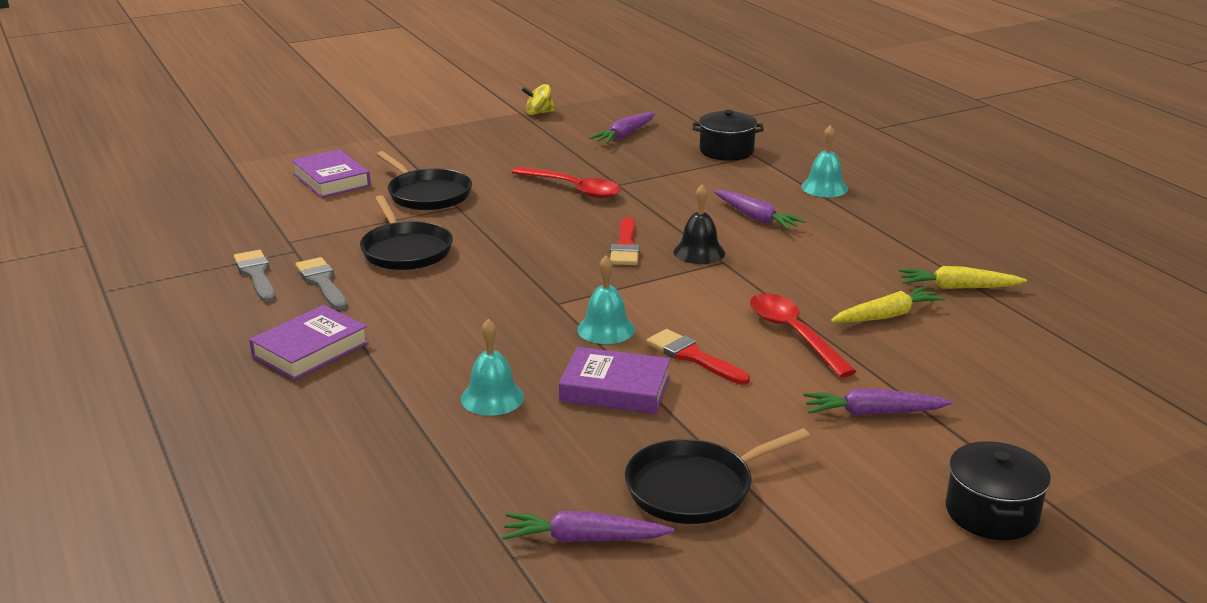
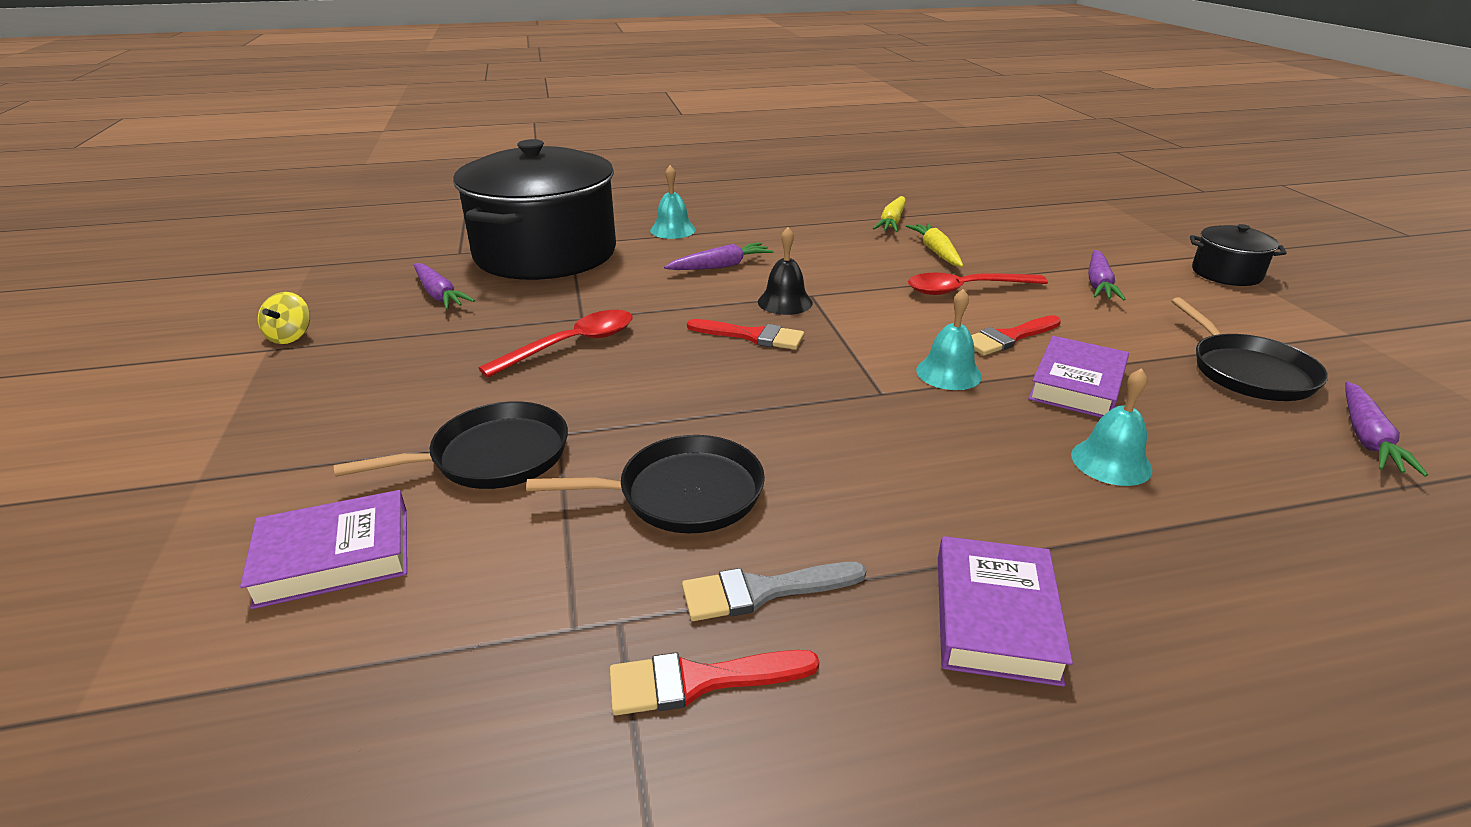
camera: 75 degrees left, 5 degrees up
grey brush [234,250,276,302] -> red brush [610,650,819,715]
purple book [249,305,369,380] -> purple book turned 45 degrees clockwise [938,536,1073,687]
black pot [693,110,764,161] -> black pot [453,139,616,280], size x2.31

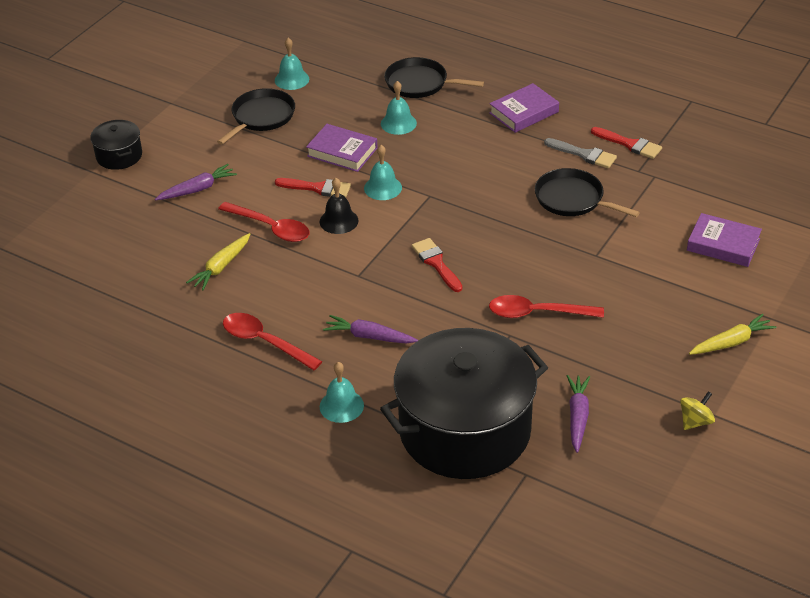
camera: 135 degrees left, 10 degrees up
black pan [334,401,568,489] -> black pan moved to [384,57,484,98]
black bell [758,227,813,315] -> black bell moved to [320,178,358,234]
yellow carrot [873,196,906,232] -> yellow carrot moved to [689,314,776,355]
purple book [1028,336,1129,418] -> purple book turned 45 degrees clockwise [306,124,378,172]
purple carrot [1345,381,1428,476] -> turquoise bell [275,38,309,90]
none -> red spoon [223,313,322,370]

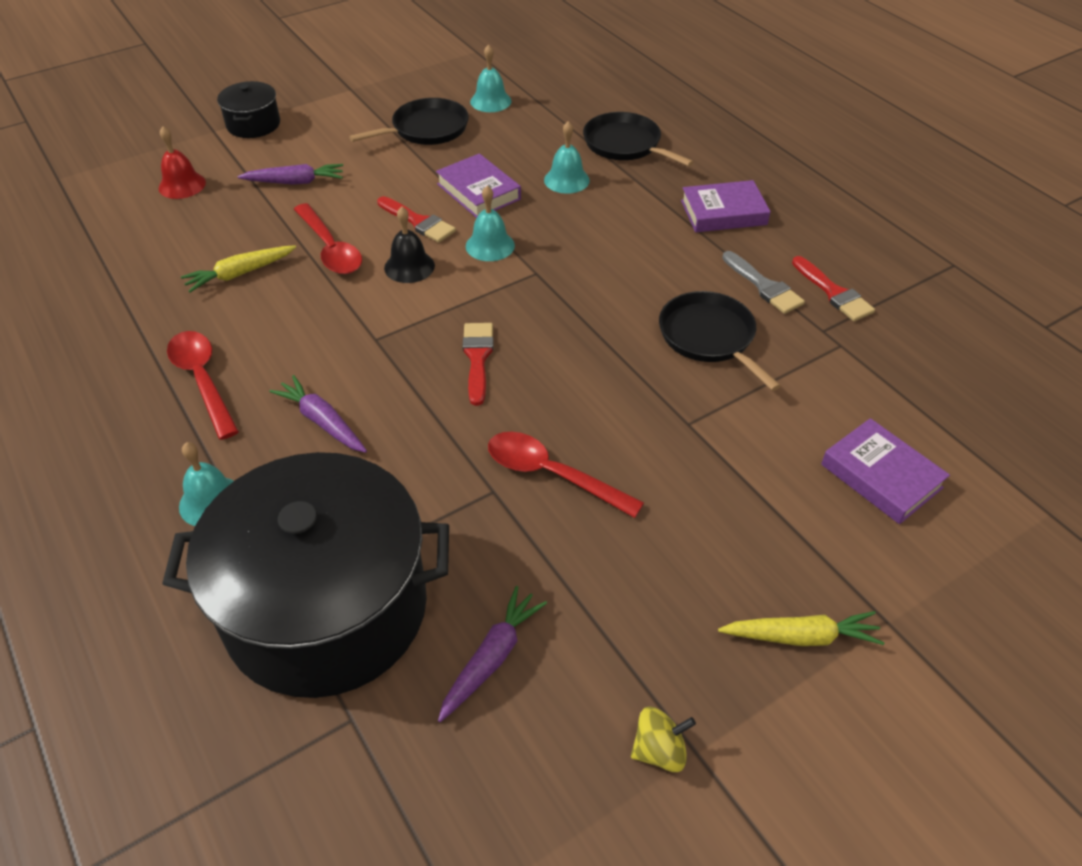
camera: 25 degrees right, 5 degrees up
none -> red bell [159,126,206,199]

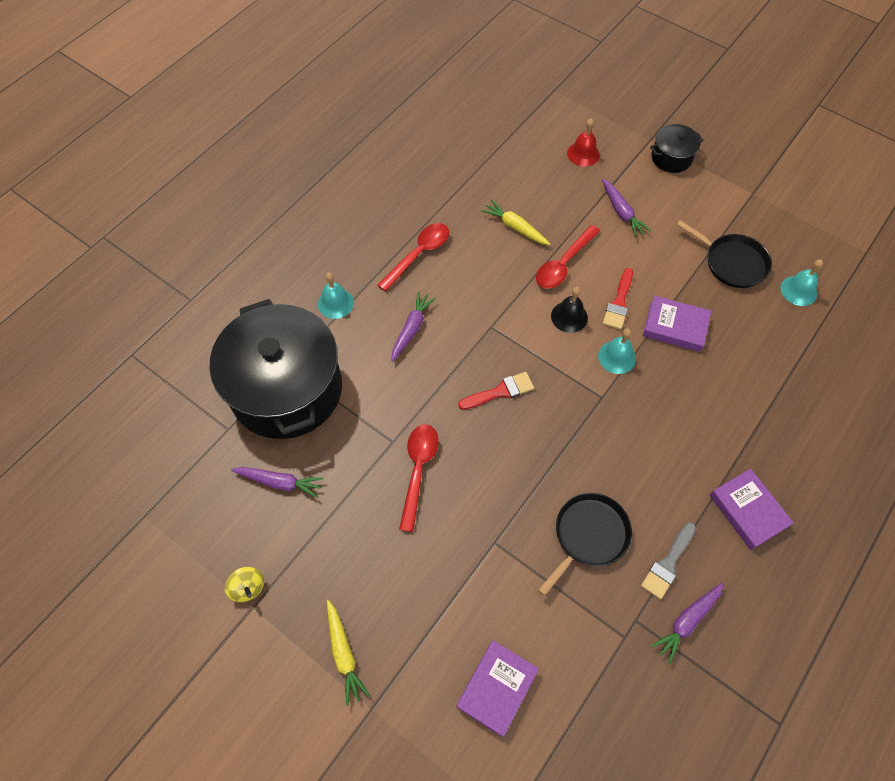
camera: 70 degrees right, 15 degrees up
purple book [436,153,521,218] -> purple book turned 75 degrees clockwise [643,295,711,352]
turquoise bell [544,121,590,194] -> none
black pan [583,112,694,166] -> none
red brush [792,256,875,321] -> purple carrot [651,582,724,664]

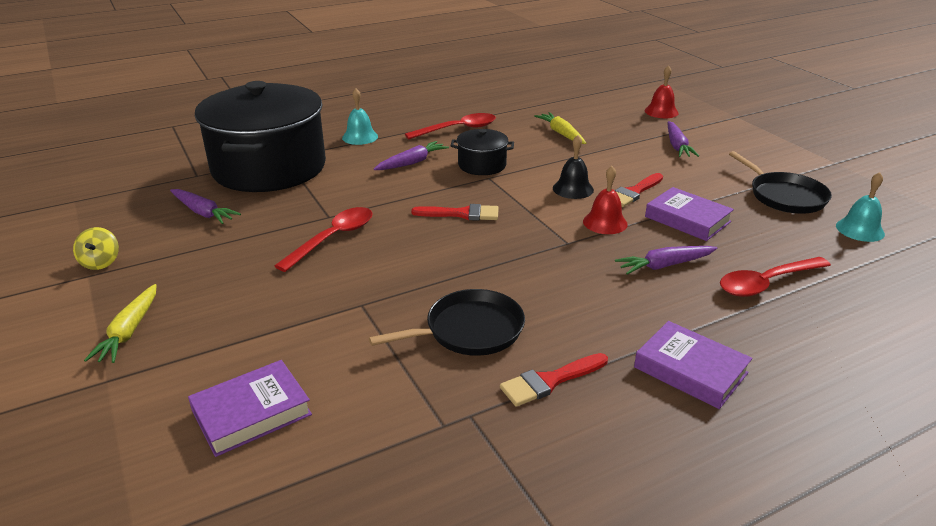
camera: 25 degrees right, 30 degrees down
red spoon [536,225,600,289] -> red spoon moved to [720,257,831,297]
turquoise bell [598,328,636,374] -> red bell [583,166,628,234]
grey brush [641,522,696,599] -> red brush [500,353,608,407]
black pot [650,124,704,173] -> black pot moved to [451,129,514,175]
purple carrot [651,582,724,664] -> purple carrot moved to [615,246,717,275]
purple book [710,468,794,550] -> purple book turned 45 degrees counterclockwise [634,321,752,409]

